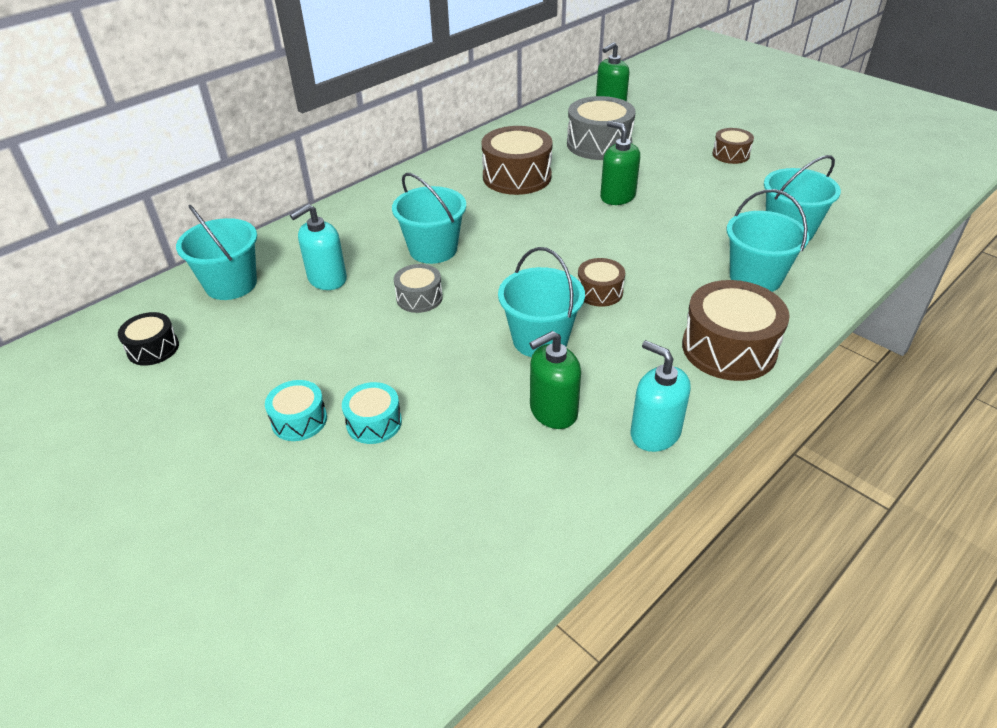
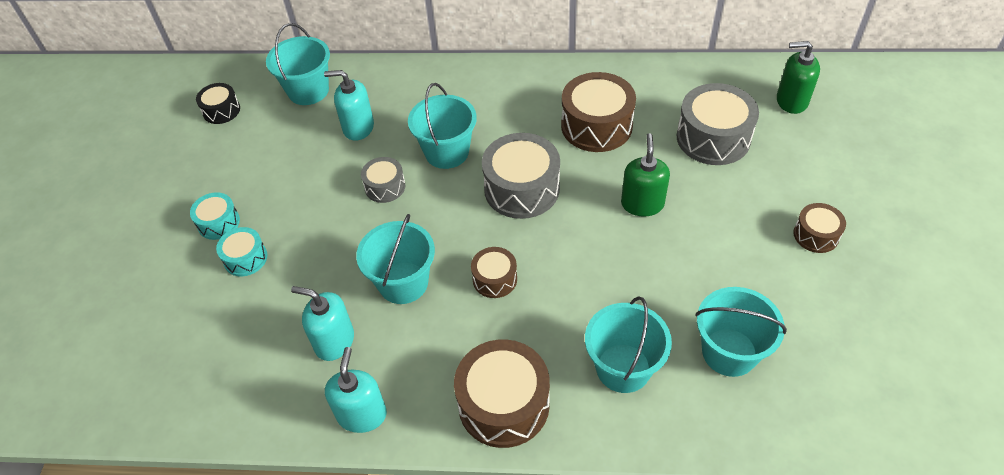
camera: 50 degrees right, 10 degrees up
green soap dispenser [529,331,581,429] -> turquoise soap dispenser [291,286,354,361]
none -> grey drum [482,133,560,219]

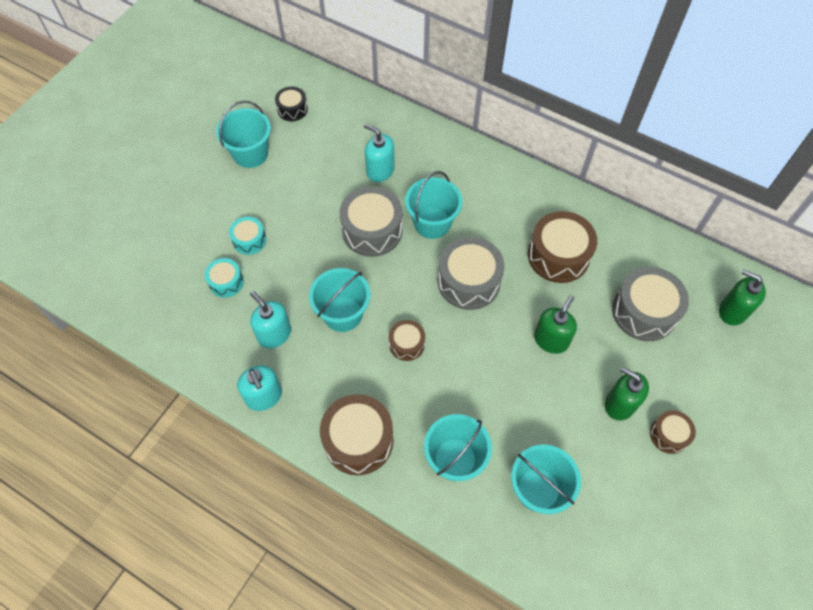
camera: 25 degrees right, 10 degrees up
turquoise drum [190,192,240,240] -> turquoise drum moved to [205,258,244,298]
turquoise bucket [266,23,330,105] -> turquoise bucket moved to [216,101,271,168]
turquoise soap dispenser [325,347,387,433] -> turquoise soap dispenser turned 120 degrees clockwise [237,365,282,411]
grey drum [361,157,405,203] -> grey drum [339,186,403,257], size x1.83
none -> green soap dispenser [605,367,649,420]

